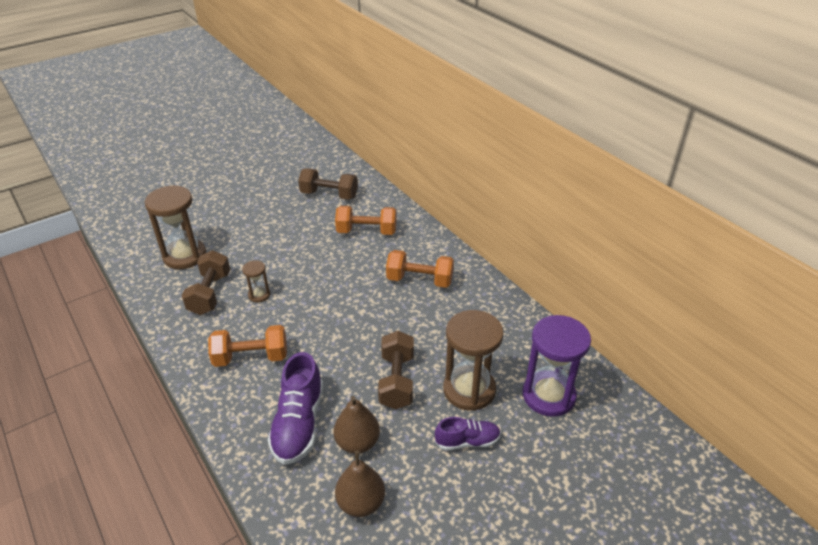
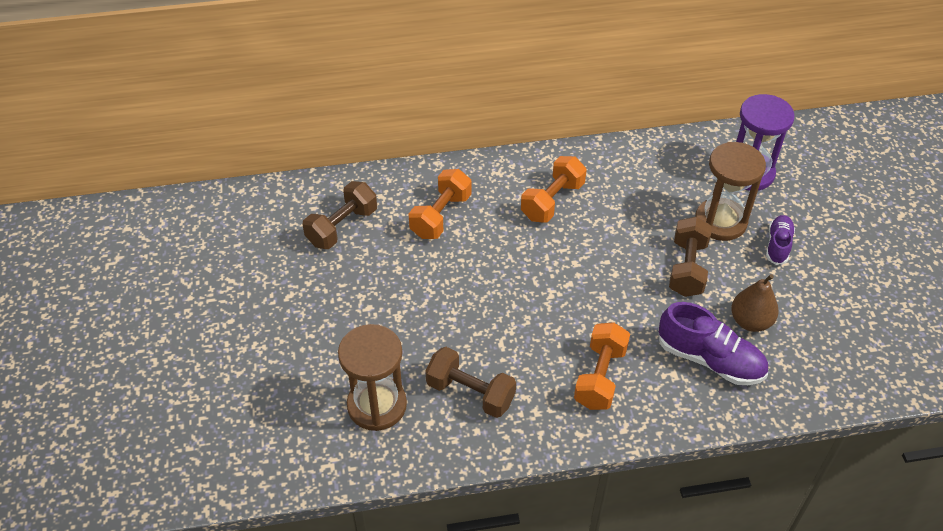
camera: 65 degrees left, 10 degrees up
brown hourglass [242,260,270,303] -> none
brown pear [335,451,385,517] -> none
brown dumbbell [378,331,414,409] -> brown dumbbell turned 75 degrees clockwise [669,217,712,297]

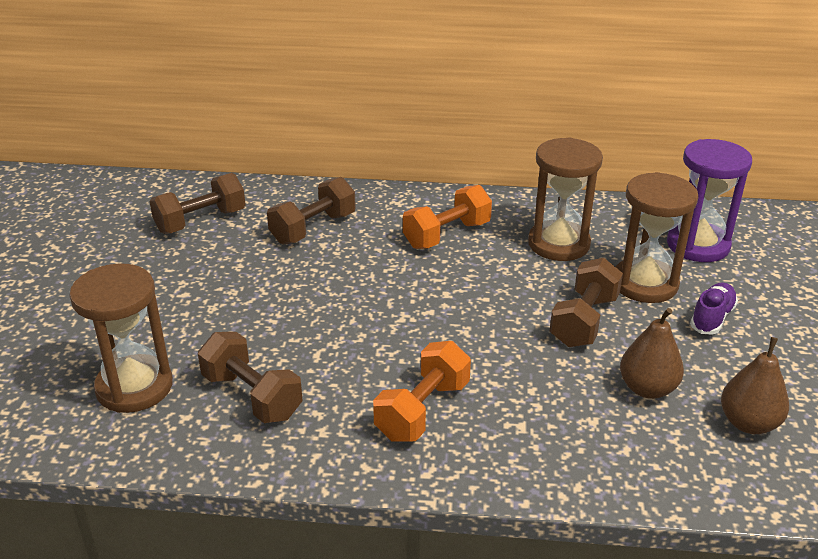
camera: 15 degrees right, 15 degrees down
orange dumbbell [409,169,472,239] -> brown dumbbell [267,177,356,244]
purple shoe [658,302,768,385] -> none
none -> brown hourglass [528,137,603,261]
none -> brown pear [721,337,789,434]

